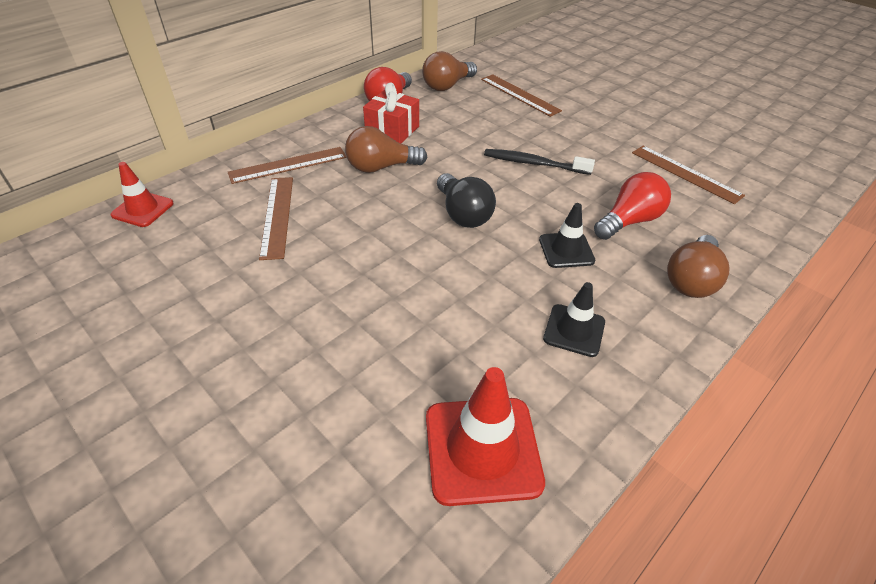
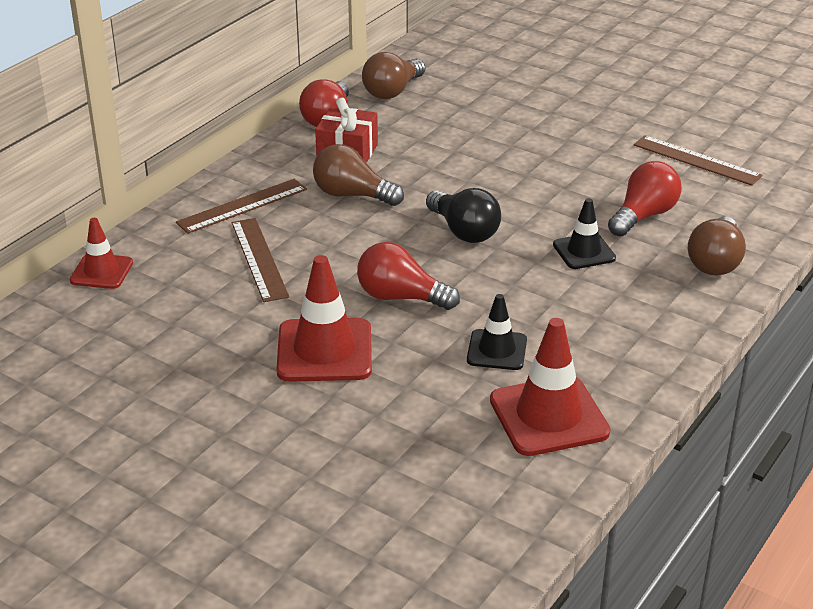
camera: 10 degrees left, 10 degrees down
brown light bulb [345,126,427,173] -> brown light bulb turned 45 degrees clockwise [313,144,404,206]
brown ruler [481,74,562,117] -> none
black toothbrush [484,149,595,175] -> none
black traffic cone [543,282,605,357] -> black traffic cone moved to [467,294,527,370]
none -> red traffic cone [276,255,372,382]
none -> red light bulb [357,242,460,310]

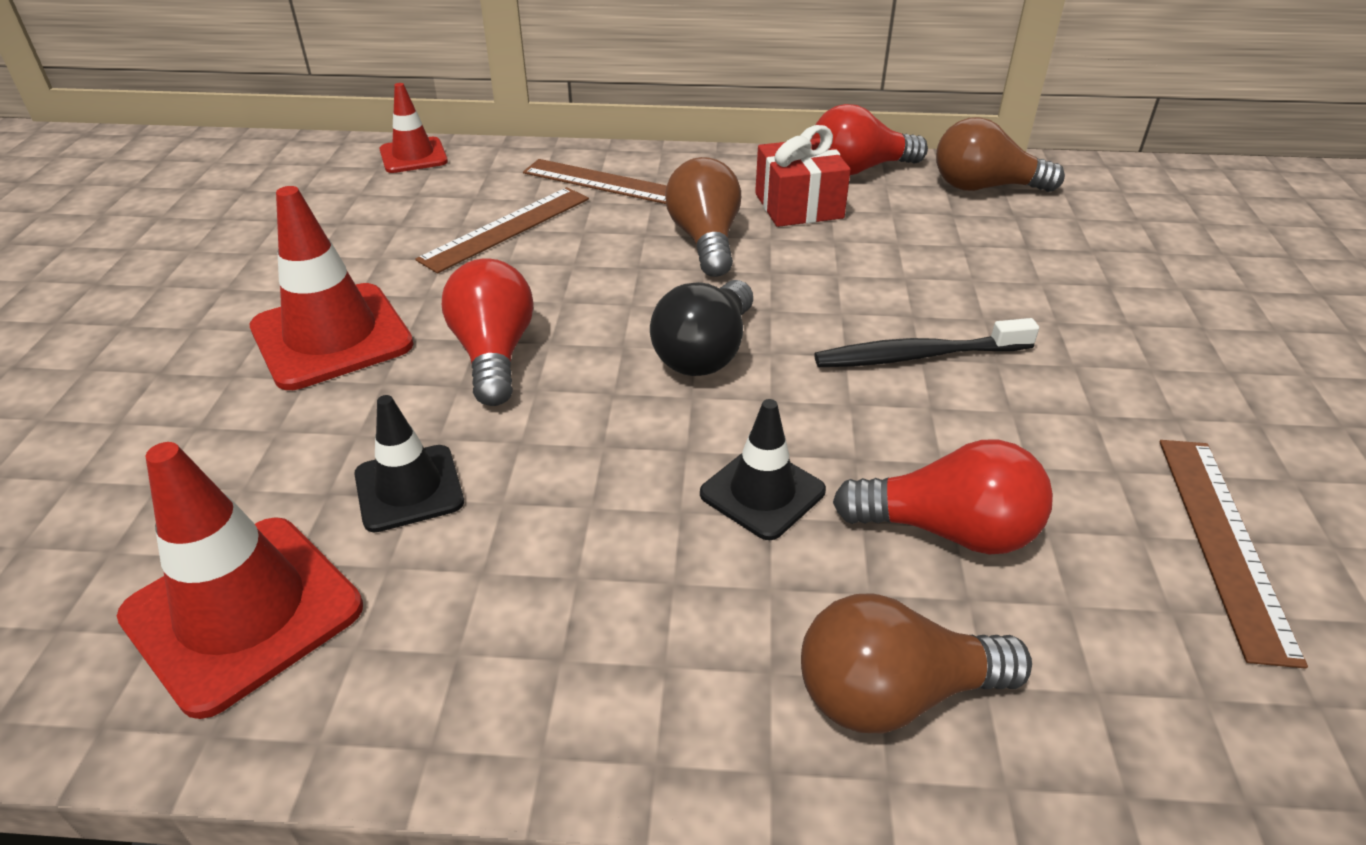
camera: 60 degrees right, 5 degrees up
none -> black toothbrush [814,318,1039,367]

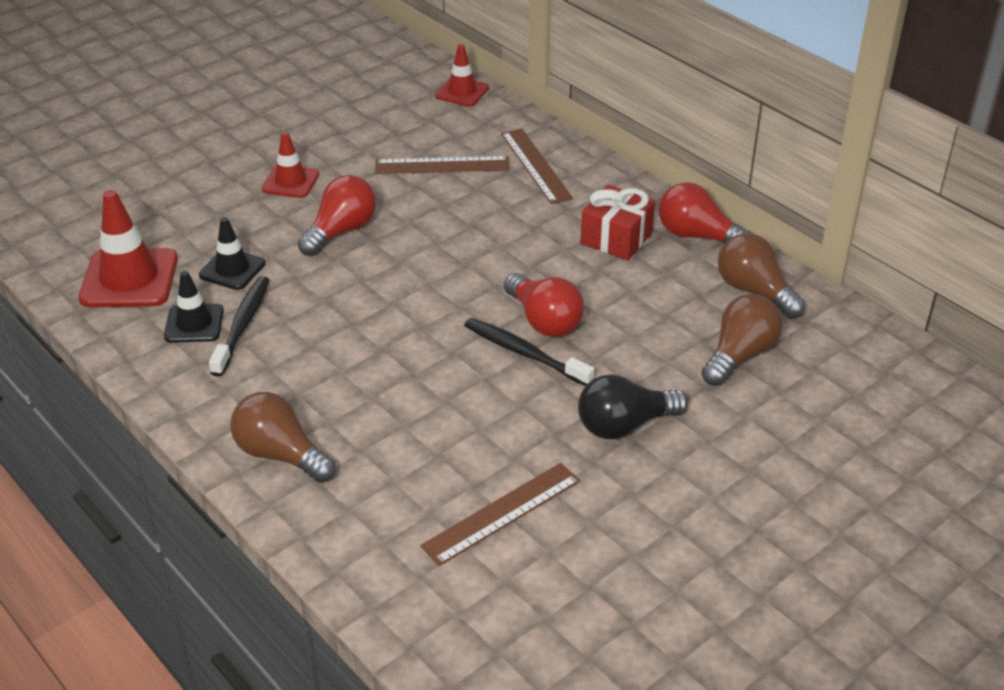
camera: 45 degrees right, 0 degrees up
red traffic cone [250,186,414,390] -> red traffic cone [262,132,319,198], size x0.60
black light bulb [650,280,753,376] -> black light bulb moved to [578,374,688,439]
brown light bulb [665,157,741,277] -> brown light bulb moved to [701,294,783,386]
black traffic cone [700,399,826,540] -> black traffic cone moved to [164,271,224,343]
red light bulb [833,440,1053,554] -> red light bulb moved to [504,273,584,337]
none -> black toothbrush [209,276,270,376]

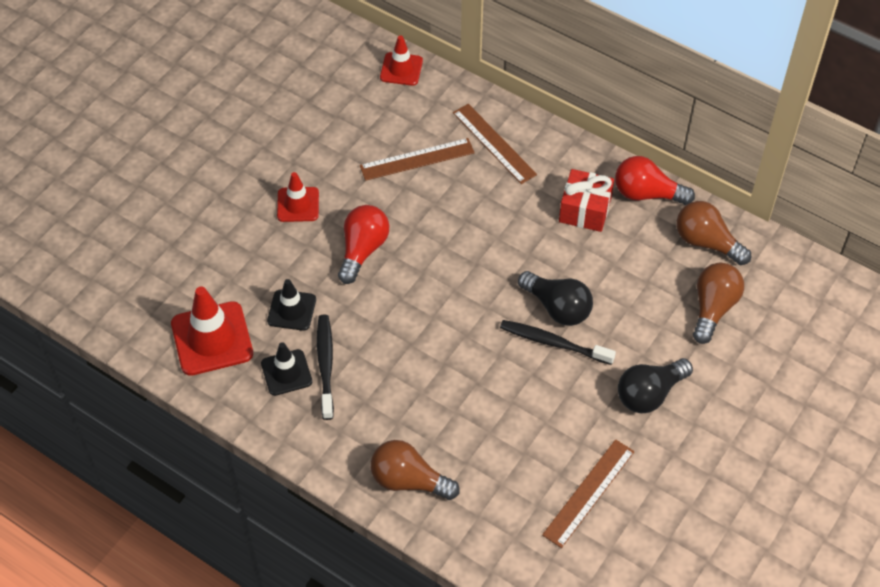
camera: 15 degrees left, 15 degrees up
red light bulb [504,273,584,337] -> black light bulb [518,271,593,326]

